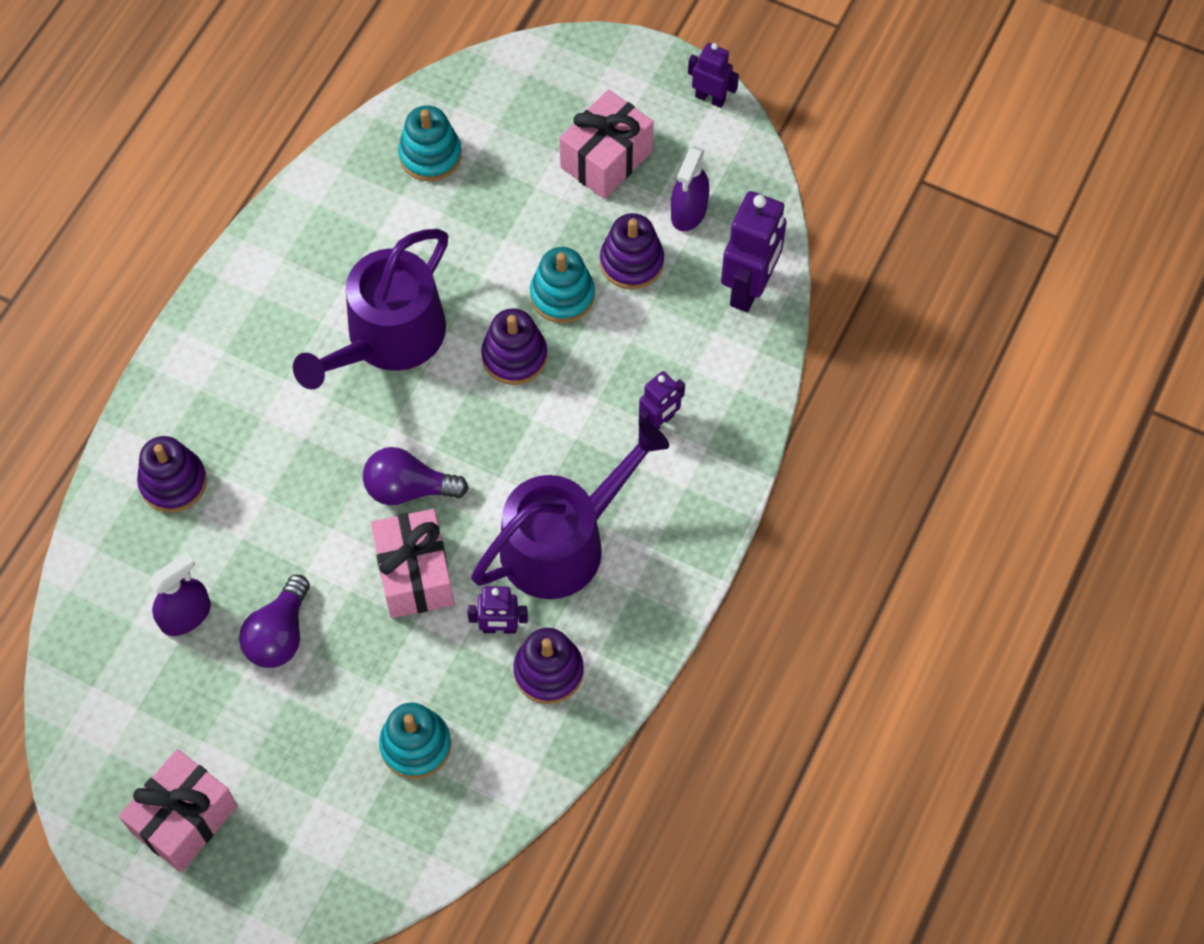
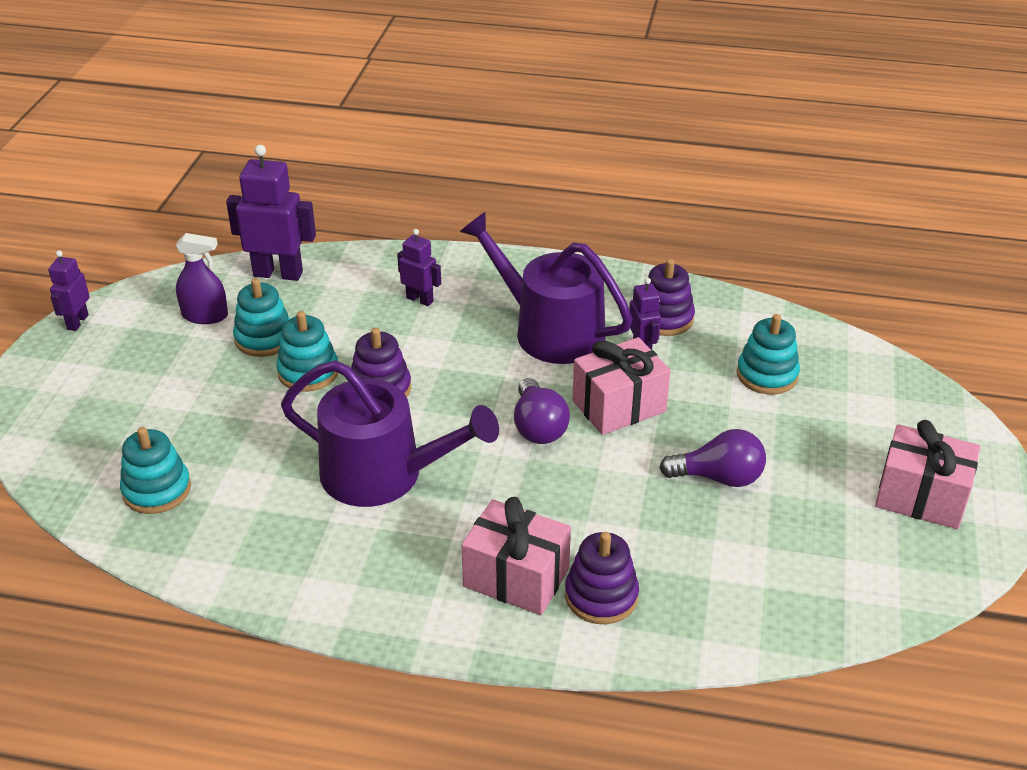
camera: 105 degrees left, 25 degrees down
purple spray bottle [148,552,211,636] -> none
pink gift [560,89,654,199] -> pink gift moved to [462,497,571,615]
purple stacking toy [600,213,664,290] -> turquoise stacking toy [233,278,290,357]

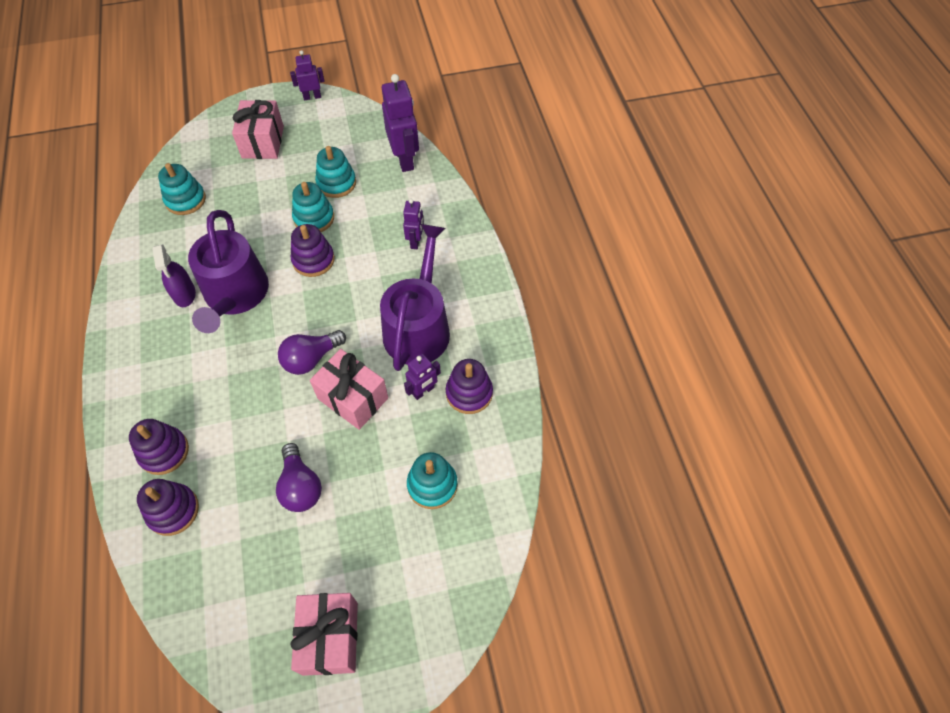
camera: 65 degrees right, 20 degrees up
purple spray bottle [175,233,228,324] -> purple spray bottle moved to [152,244,196,307]
pink gift [462,497,571,615] -> pink gift moved to [232,100,284,159]
none -> purple stacking toy [137,479,199,536]

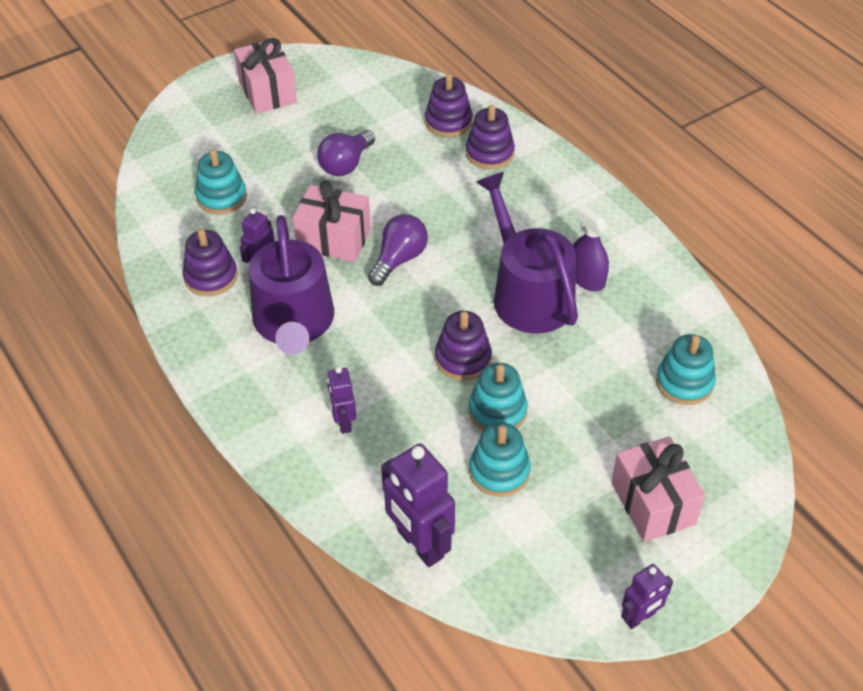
camera: 160 degrees right, 10 degrees down
purple light bulb [276,443,322,512] -> purple light bulb turned 105 degrees counterclockwise [317,130,375,176]

